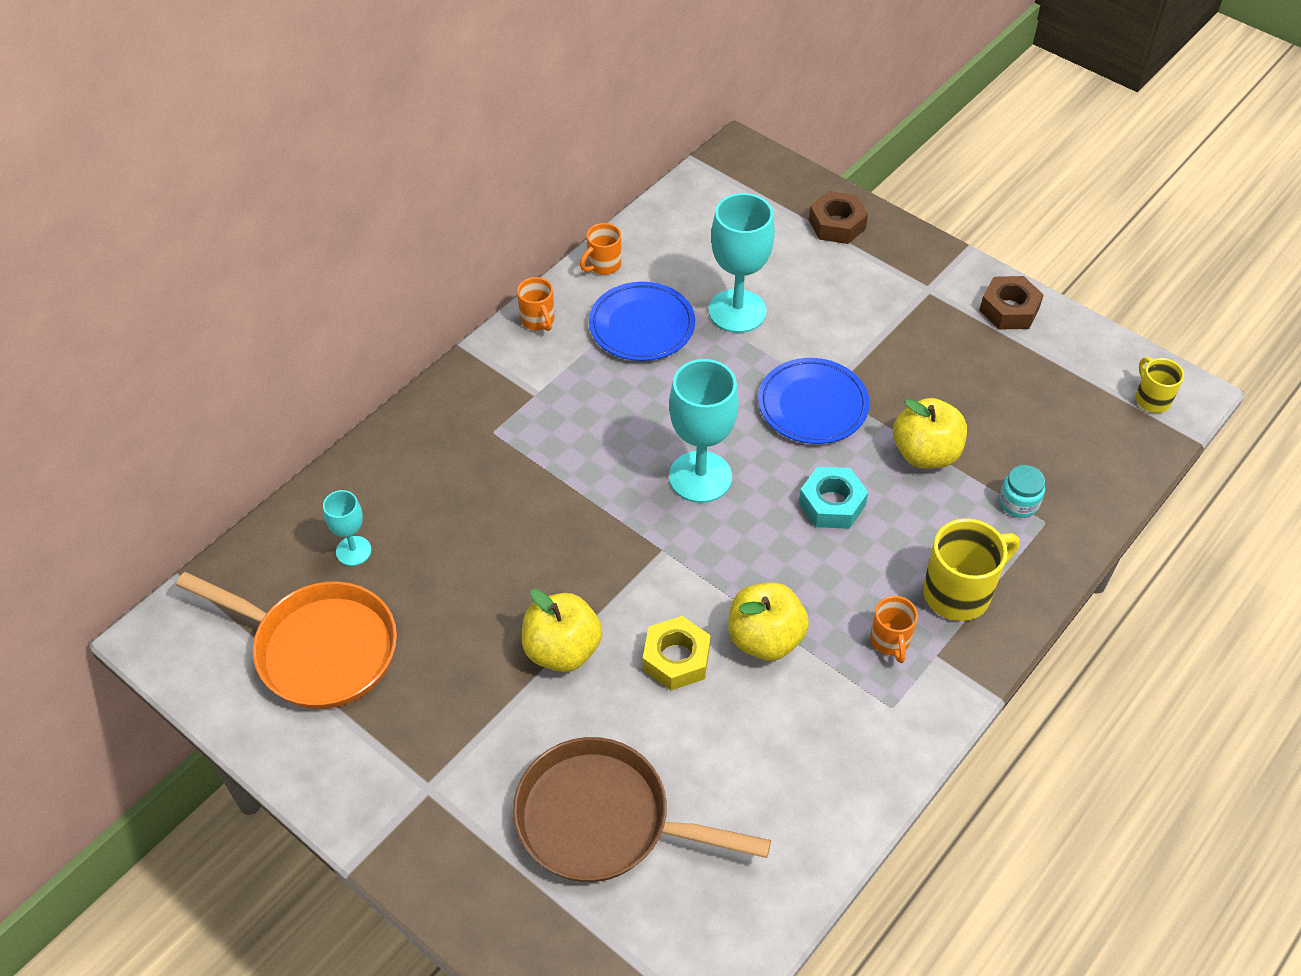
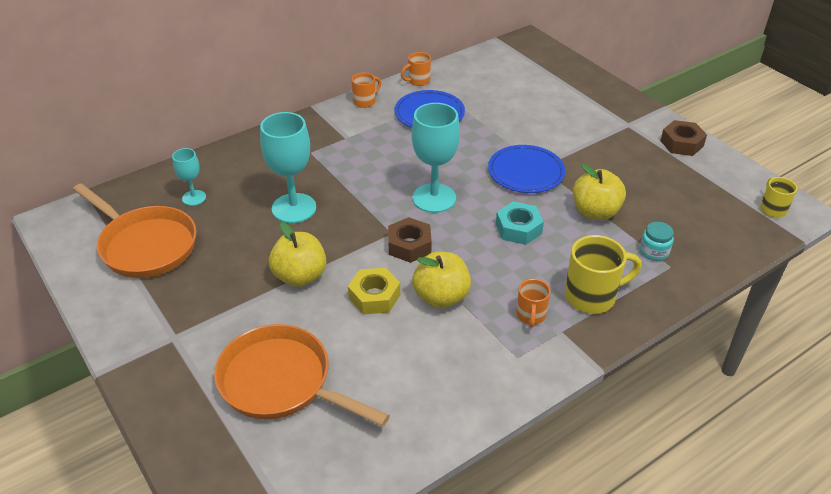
camera: 15 degrees right, 10 degrees down
brown pan [513,737,771,882] -> orange pan [214,324,390,426]
orange mug [517,277,555,331] -> orange mug turned 120 degrees counterclockwise [351,73,381,108]
turquoise goblet [709,193,775,333] -> turquoise goblet moved to [260,112,316,223]
brown nut [809,191,868,244] -> brown nut moved to [388,217,432,263]

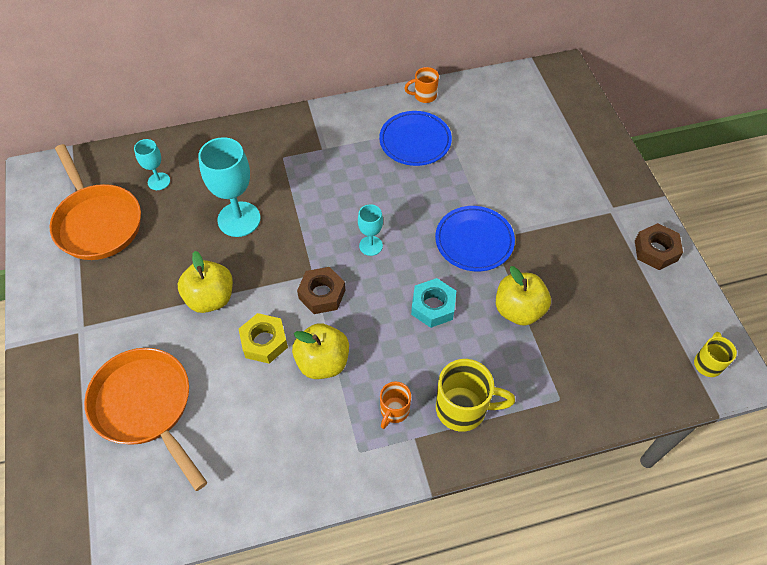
camera: 20 degrees right, 15 degrees up
orange mug [351,73,381,108] -> none
turquoise goblet [412,103,460,213] -> turquoise goblet [358,204,383,256], size x0.54
turquoise jar [640,222,674,261] -> none

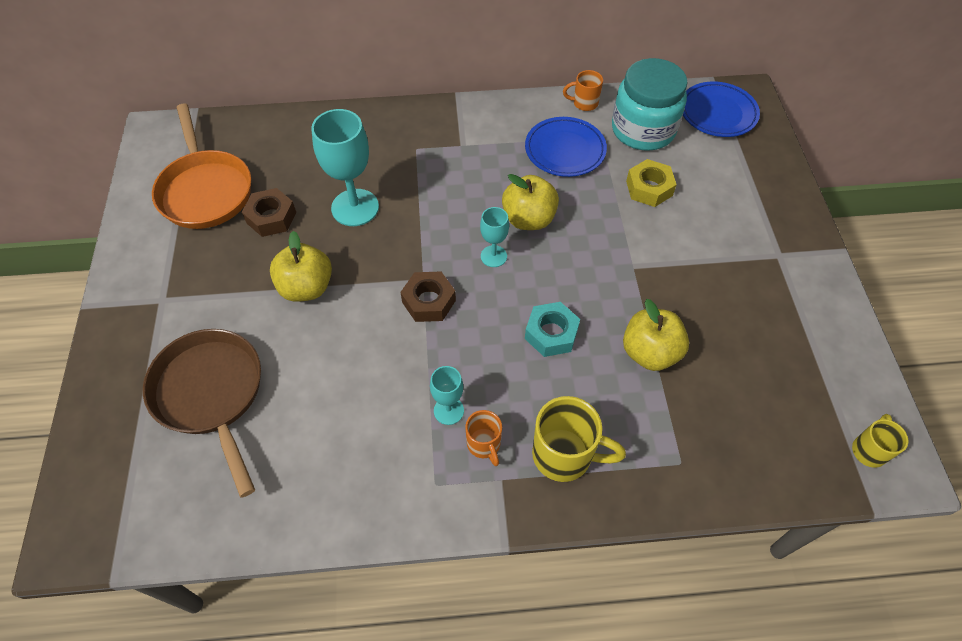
camera: 10 degrees right, 0 degrees up
orange pan [84,348,207,491] -> brown pan [143,329,261,497]
turquoise goblet [134,139,170,190] -> turquoise goblet moved to [430,366,464,425]
yellow nut [239,313,288,364] -> yellow nut moved to [626,159,677,207]
yellow apple [292,323,349,379] -> yellow apple moved to [502,174,559,230]
orange mug [380,382,411,429] -> orange mug turned 60 degrees counterclockwise [465,410,502,466]
blue plate [435,206,515,271] -> blue plate moved to [683,82,760,137]
brown nut [635,223,683,270] -> brown nut moved to [242,188,296,237]
none -> turquoise jar [612,58,688,151]

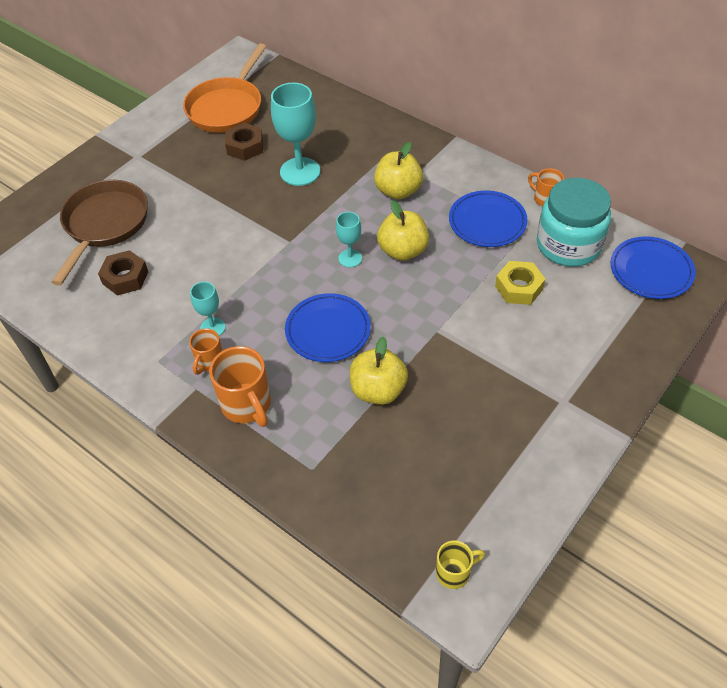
camera: 45 degrees right, 5 degrees down
yellow apple [270,231,332,302] -> yellow apple moved to [374,142,423,199]
brown nut [400,272,456,322] -> brown nut moved to [98,250,148,296]
turquoise nut [525,302,580,357] -> blue plate [285,293,371,362]
yellow mug [532,396,626,482] -> orange mug [209,346,271,427]

